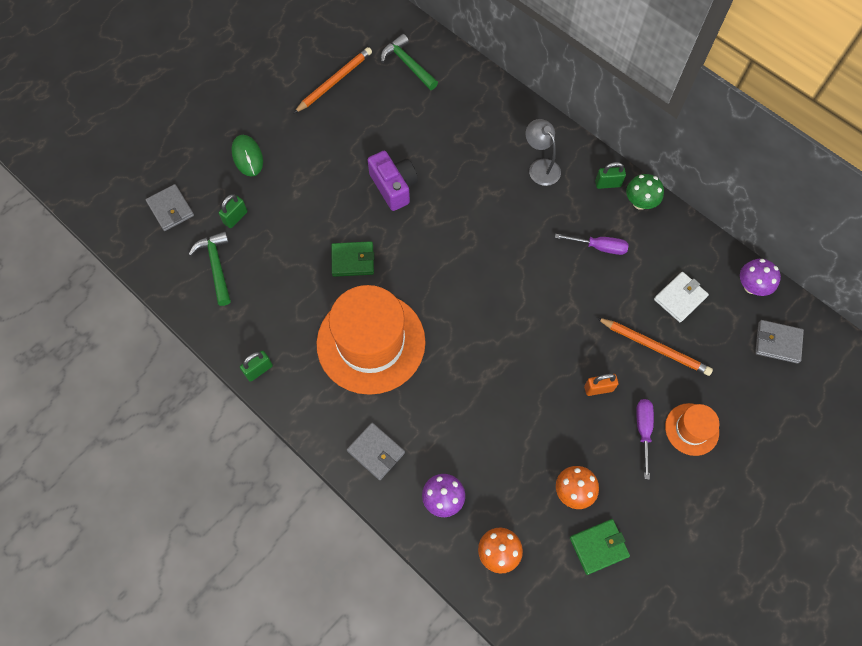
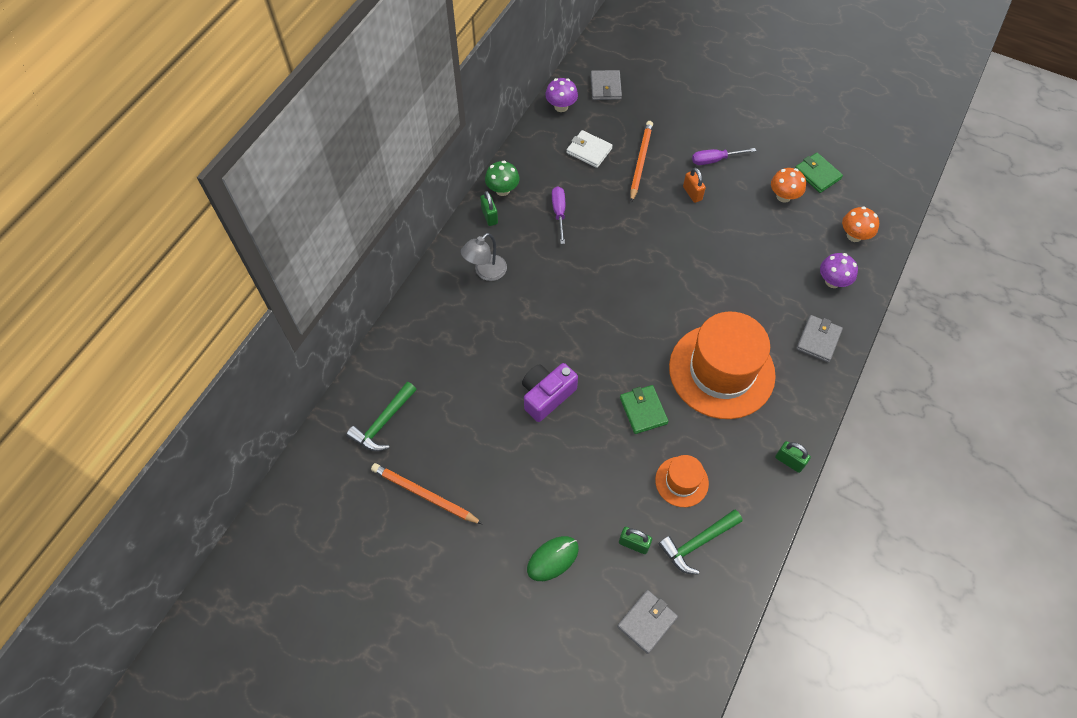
camera: 105 degrees left, 5 degrees down
orange hat [665,403,719,456] -> orange hat moved to [655,455,709,507]

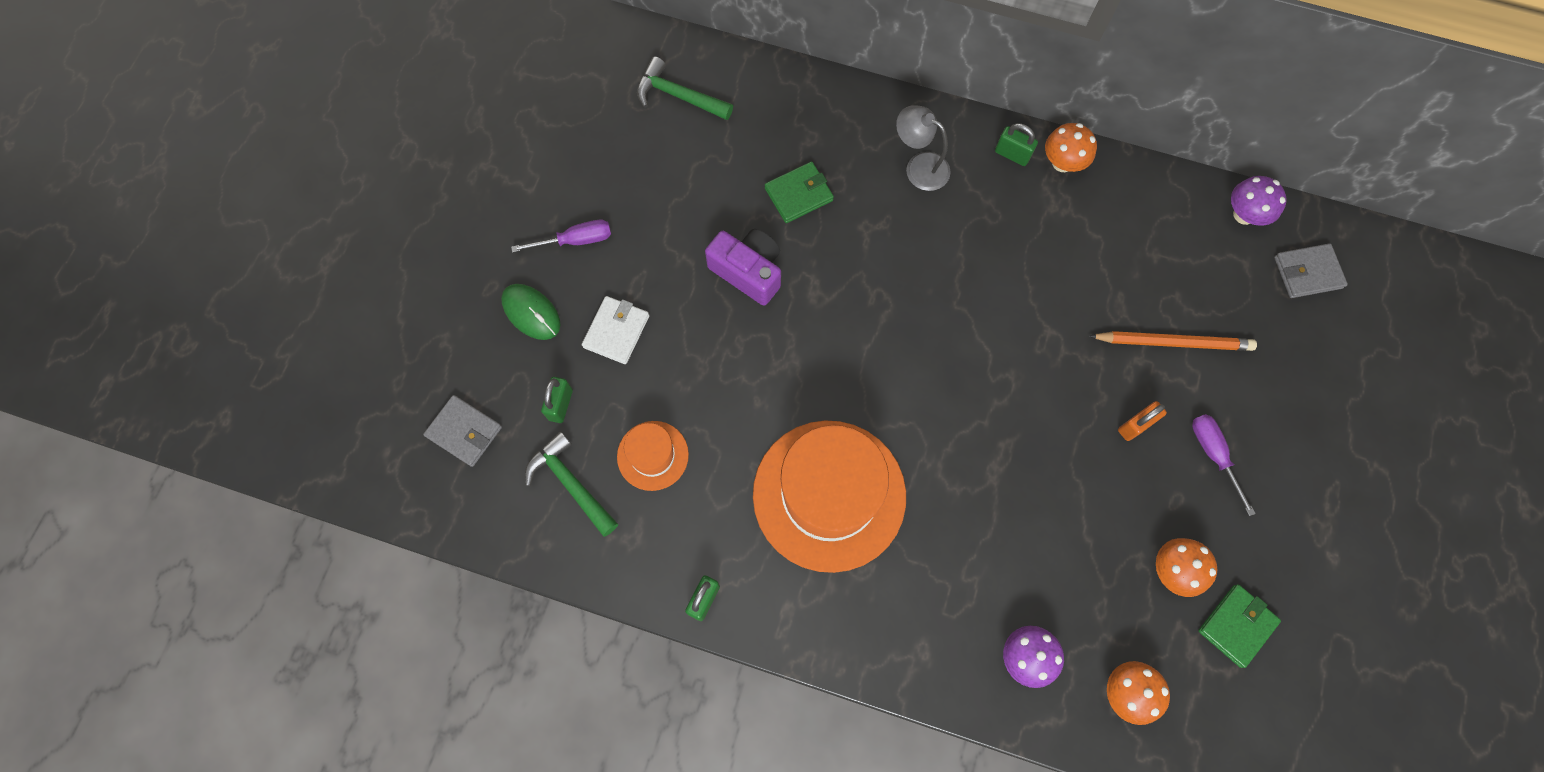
camera: 80 degrees right, 10 degrees up
orange pencil [371,463,483,524] -> none
green padlock [480,191,498,226] -> green padlock turned 60 degrees clockwise [995,123,1038,166]
green mushroom [485,161,519,196] -> orange mushroom [1045,123,1097,172]
purple screwdriver [552,186,565,244] -> purple screwdriver moved to [511,220,611,253]
white wallet [567,130,613,168] -> white wallet moved to [582,296,649,364]
green wallet [620,385,669,434] -> green wallet moved to [765,162,834,223]
grey wallet [796,315,843,362] -> none

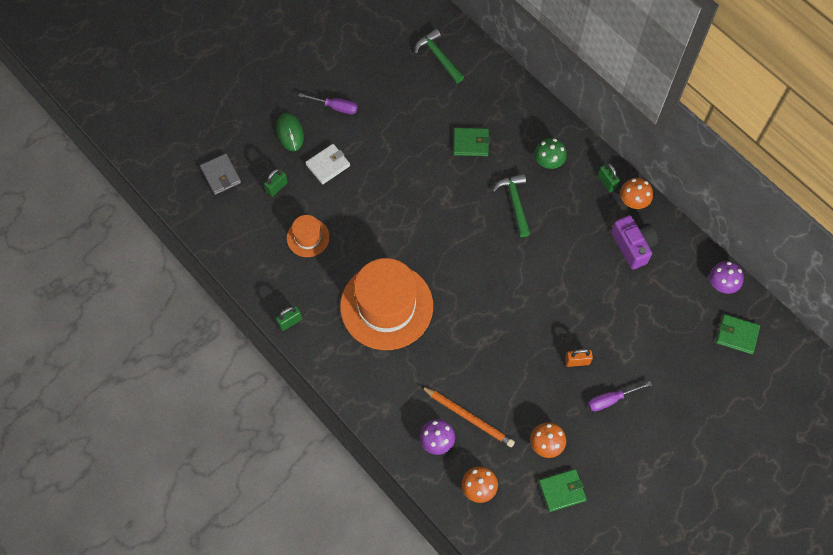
camera: 30 degrees right, 5 degrees down
green hammer [525,431,618,537] -> green hammer moved to [492,173,530,237]
purple camera [705,229,781,306] -> purple camera moved to [611,215,658,270]
grey lamp [896,105,951,191] -> green mushroom [534,138,567,169]
orange pencil [1089,331,1257,351] -> orange pencil moved to [421,386,515,447]
purple screwdriver [1192,414,1256,516] -> purple screwdriver turned 120 degrees counterclockwise [588,381,652,411]
grey wallet [1274,243,1348,298] -> green wallet [716,314,760,354]

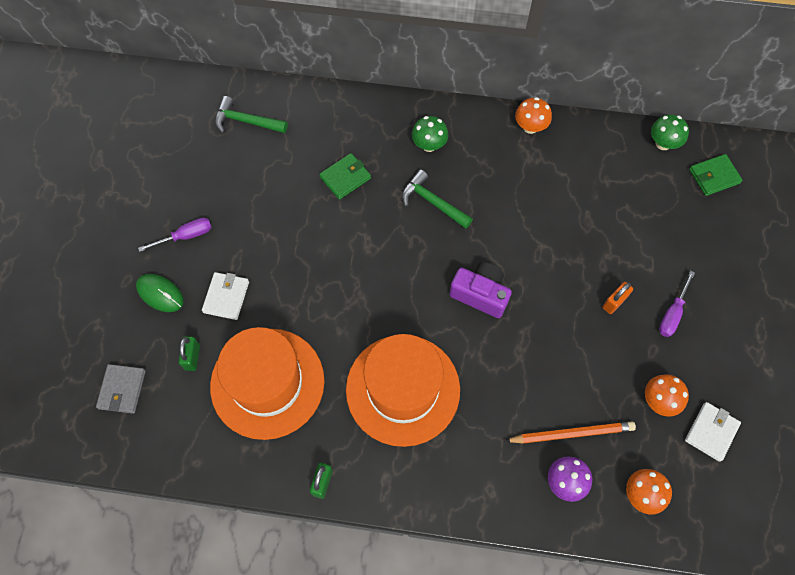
camera: 40 degrees left, 0 degrees up
grey wallet [200,154,241,195] -> grey wallet turned 75 degrees clockwise [96,364,146,414]
orange hat [287,215,330,257] -> orange hat [210,327,325,440], size x2.11
green wallet [539,469,587,512] -> white wallet [685,402,741,462]
green padlock [598,163,620,192] -> none
purple camera [611,215,658,270] -> purple camera moved to [449,262,512,318]
purple mushroom [710,261,744,294] -> green mushroom [651,114,689,150]

